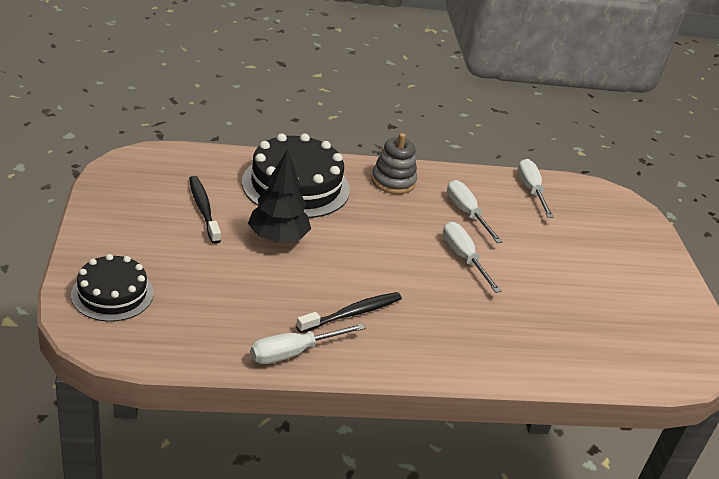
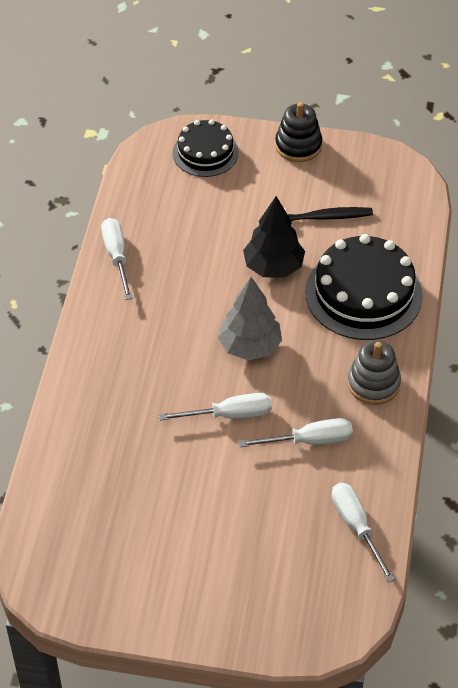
camera: 110 degrees right, 15 degrees up
black toothbrush [296,292,402,333] -> none
white screwdriver [518,159,554,218] -> white screwdriver turned 120 degrees counterclockwise [332,483,395,582]
none -> grey tree [218,277,282,360]
none -> black stacking toy [275,102,322,162]

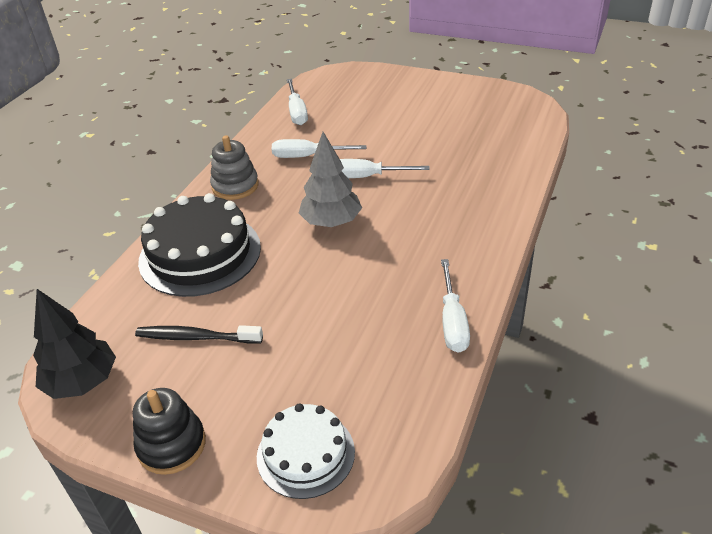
camera: 165 degrees left, 10 degrees down
black cake [173,119,239,177] -> white cake [257,403,355,499]
black tree [243,196,305,278] -> black tree moved to [33,289,116,399]

